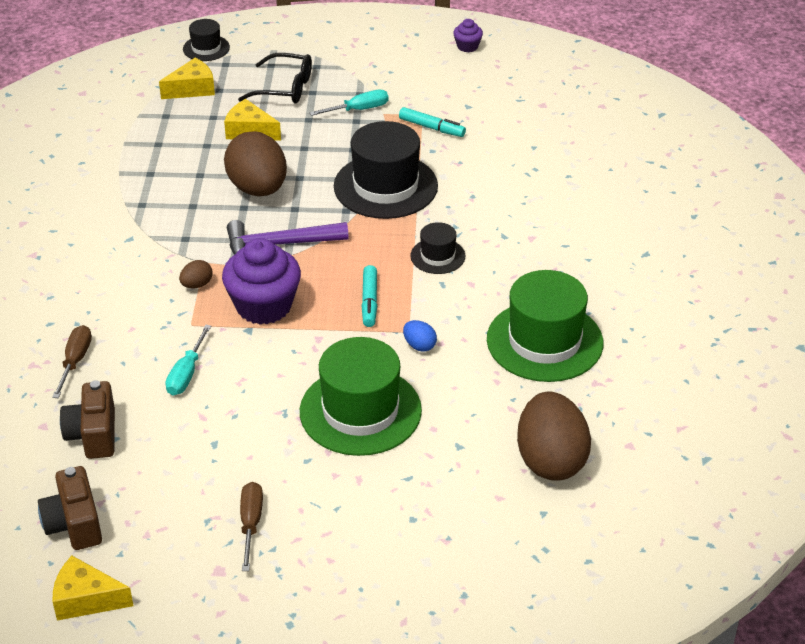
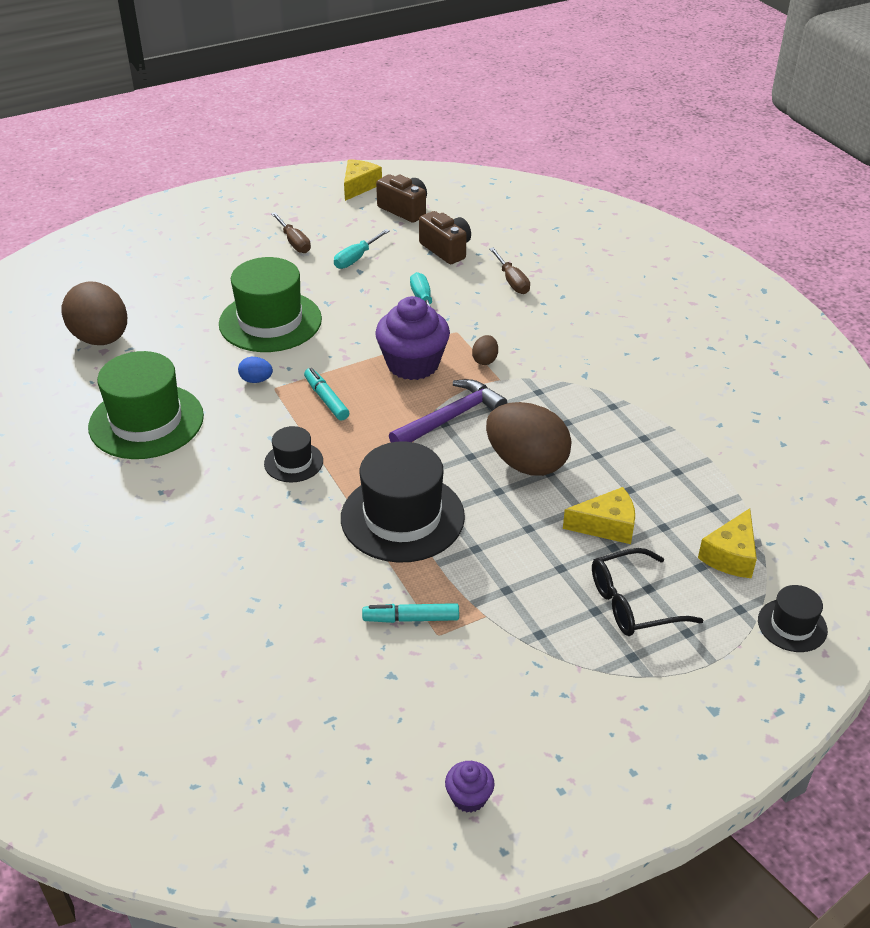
camera: 150 degrees right, 0 degrees up
yellow cheese [53,556,133,621] -> yellow cheese turned 45 degrees counterclockwise [344,159,382,201]
turquoise screwdriver [309,90,388,116] -> turquoise screwdriver moved to [334,229,390,269]

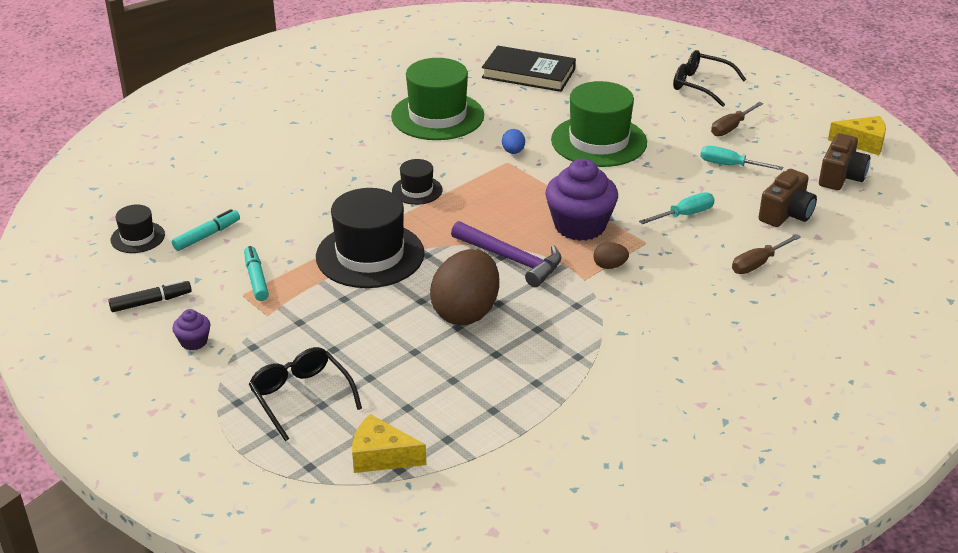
camera: 75 degrees right, 5 degrees down
brown egg [61,281,127,345] -> black book [482,46,576,92]
turquoise marker [304,368,349,421] -> turquoise marker moved to [172,209,240,251]
purple cupcake [445,761,495,813] -> purple cupcake moved to [172,309,210,350]
yellow cheese [563,487,635,544] -> none
black hat [758,585,828,652] -> black hat moved to [111,204,165,253]
none -> black marker [108,280,192,312]
none -> black glasses [673,50,746,107]

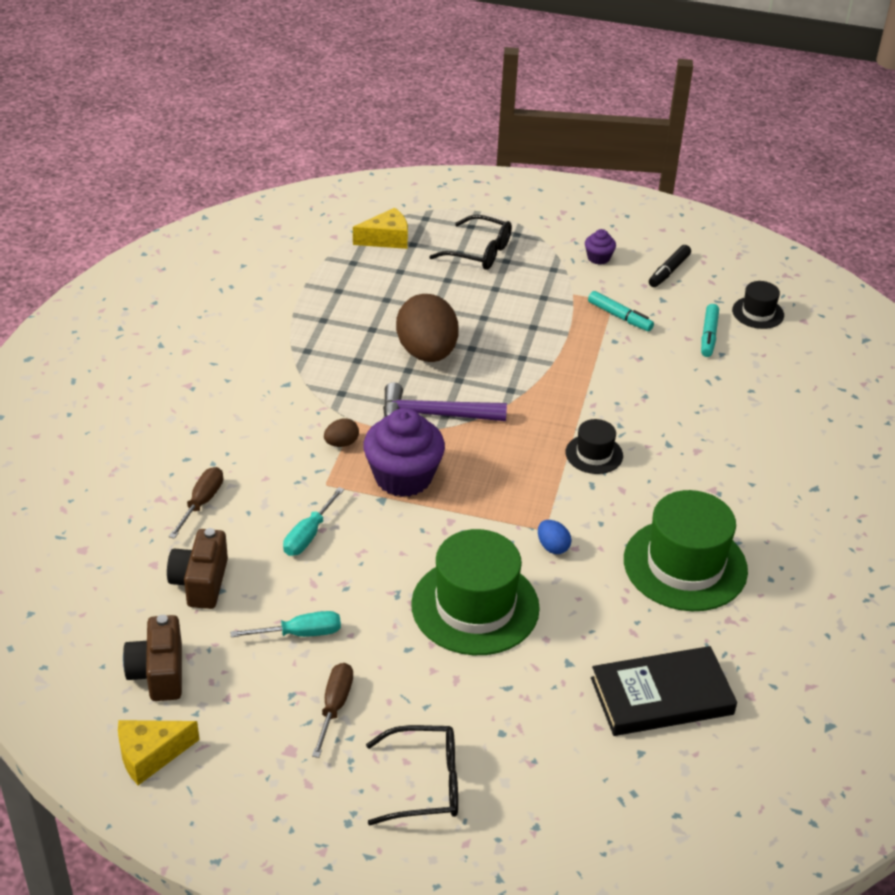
camera: 145 degrees right, 5 degrees up
black hat [316,188,425,288] -> none

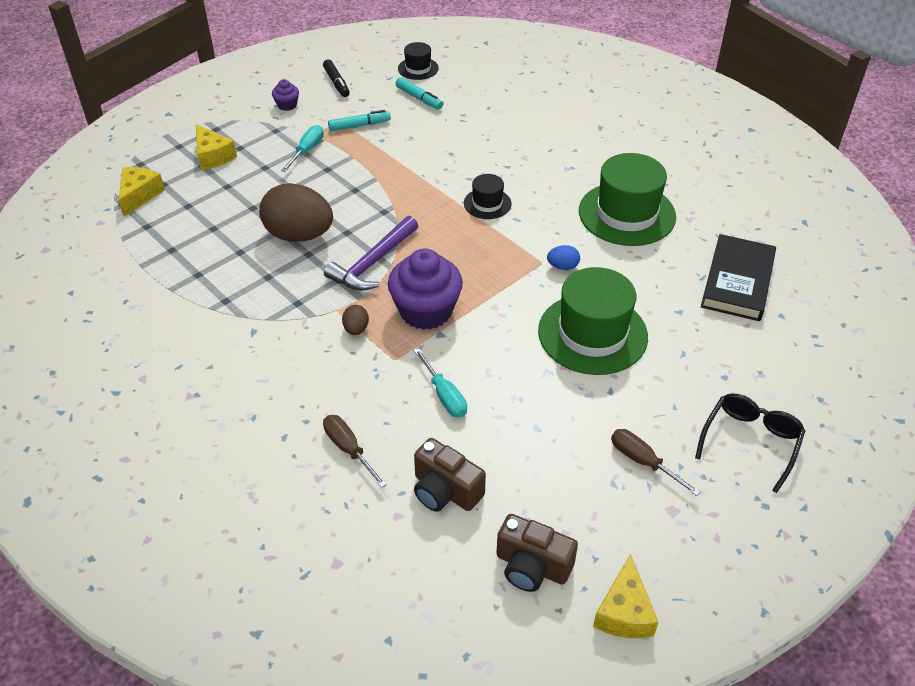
camera: 55 degrees left, 5 degrees up
turquoise screwdriver [230,611,341,637] -> turquoise screwdriver moved to [281,125,324,172]
black glasses [429,215,512,270] -> yellow cheese [196,124,237,170]

